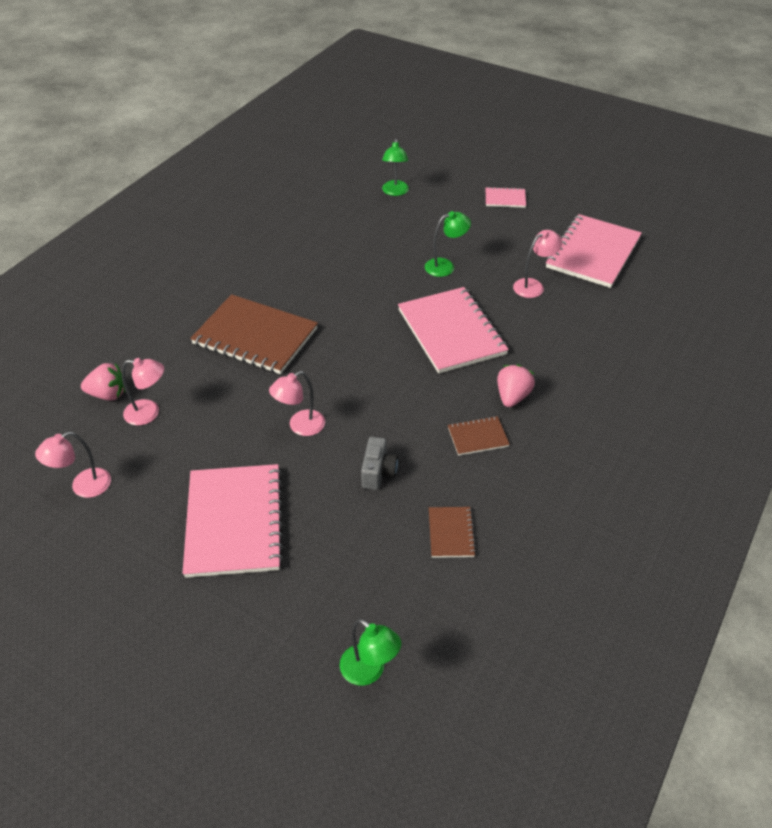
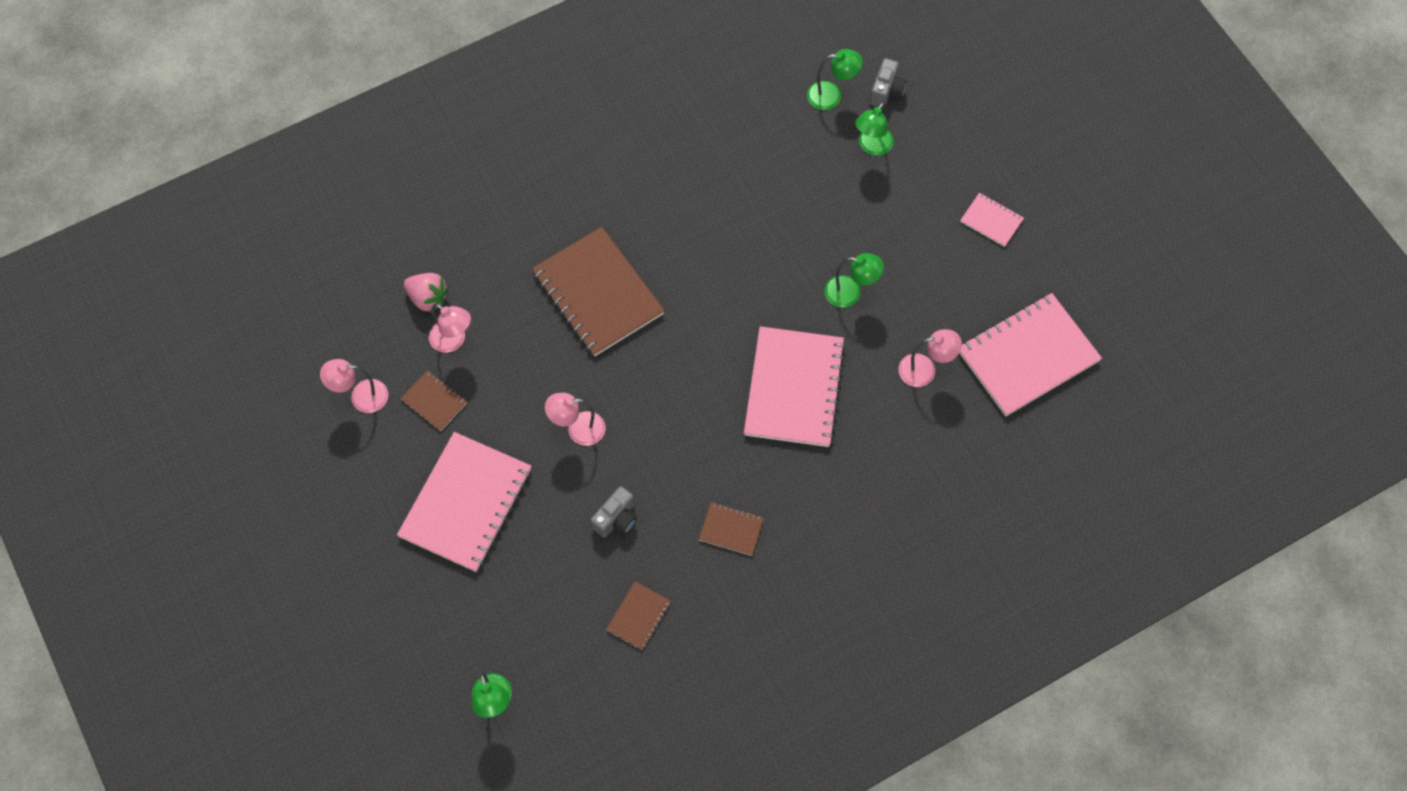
camera: 30 degrees right, 20 degrees up
pink strawberry [497,364,535,407] -> none
none -> brown notebook [400,371,467,431]
none -> green lamp [807,49,863,110]
none -> grey camera [870,58,907,108]

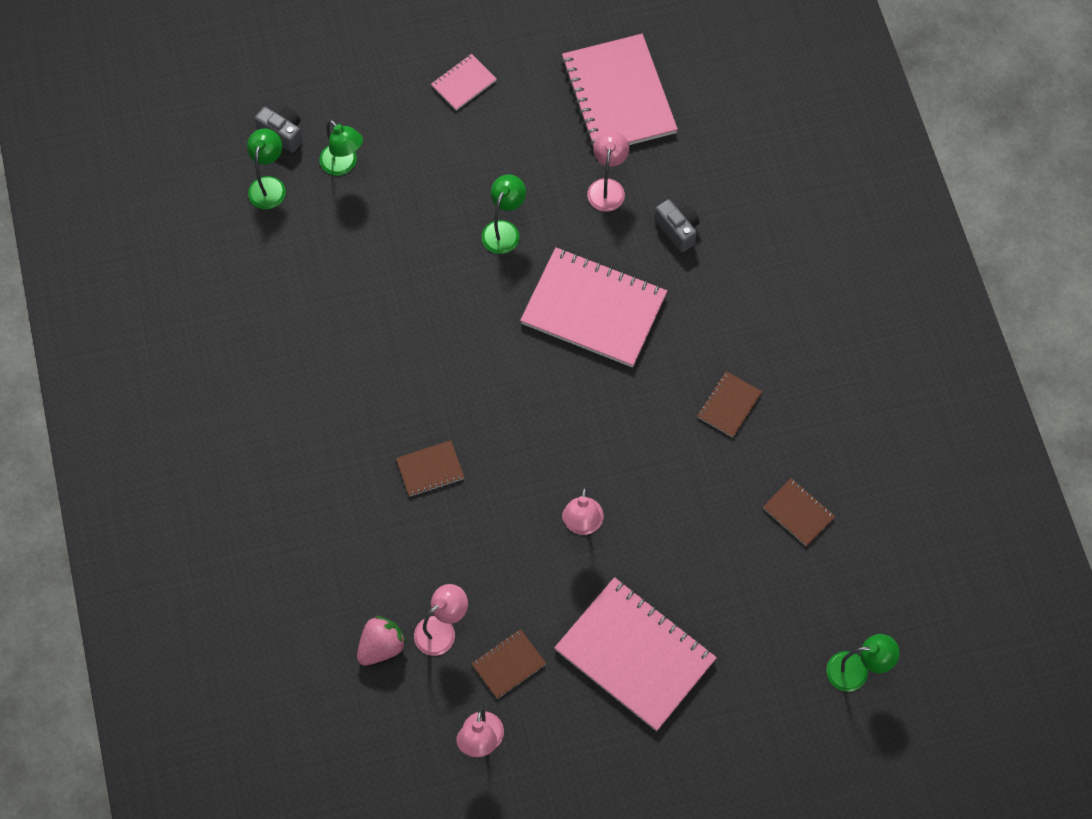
camera: 75 degrees left, 0 degrees up
brown notebook [532,227,665,356] -> brown notebook [396,440,465,497], size x0.46
grey camera [591,486,637,538] -> grey camera moved to [654,199,700,252]

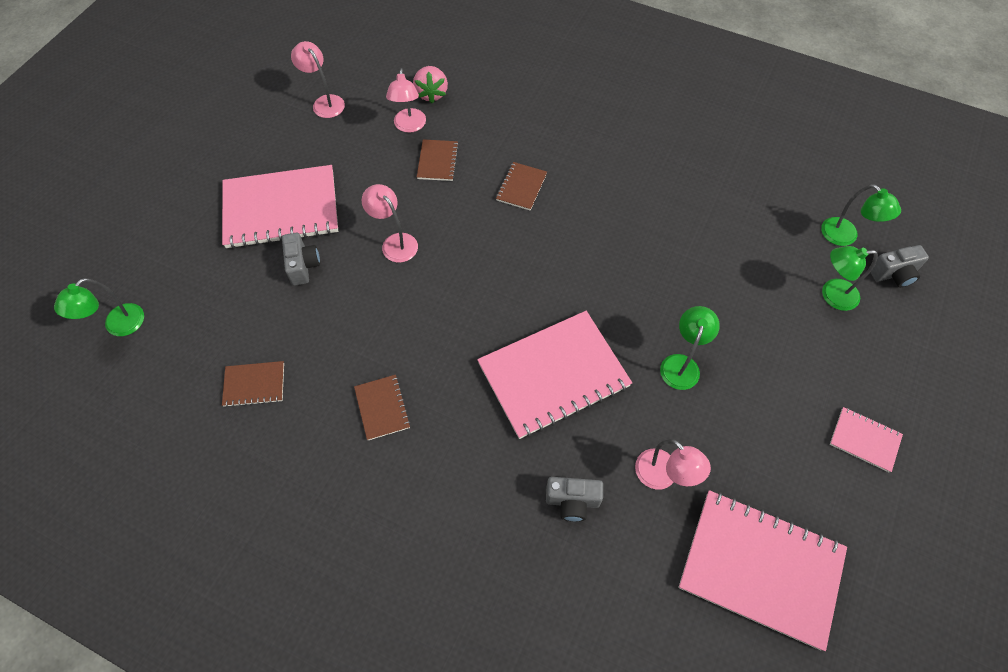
camera: 130 degrees right, 5 degrees down
pink notebook [431,54,497,111] -> pink notebook turned 60 degrees counterclockwise [830,407,903,473]
brown notebook [471,629,546,699] -> brown notebook moved to [417,139,459,181]
green lamp [482,174,526,254] -> green lamp turned 135 degrees counterclockwise [660,306,720,390]
none -> grey camera [282,233,320,286]

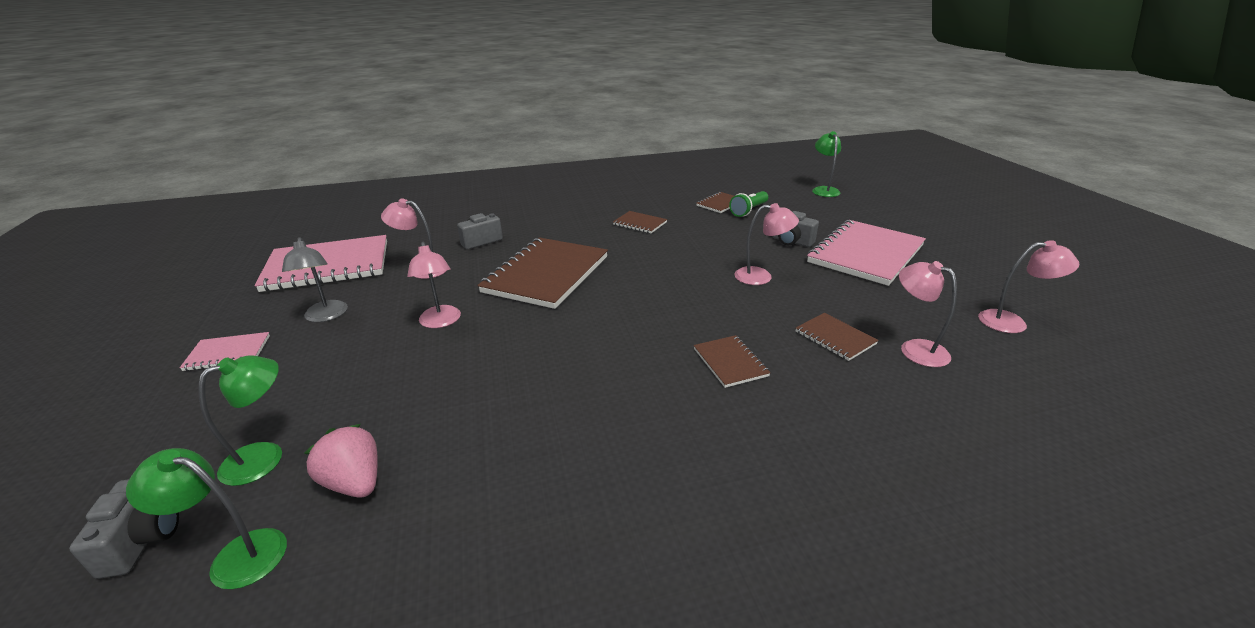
camera: 140 degrees right, 30 degrees down
pink strawberry [413,66,448,103] -> pink strawberry moved to [305,424,378,498]
pink notebook [477,311,632,439] -> brown notebook [477,237,608,309]
green lamp [660,306,720,390] -> pink lamp [407,242,461,328]
grey camera [870,245,929,288] -> grey camera turned 135 degrees clockwise [69,479,179,579]
none -> grey lamp [282,237,348,322]
none -> green flashlight [729,191,768,217]

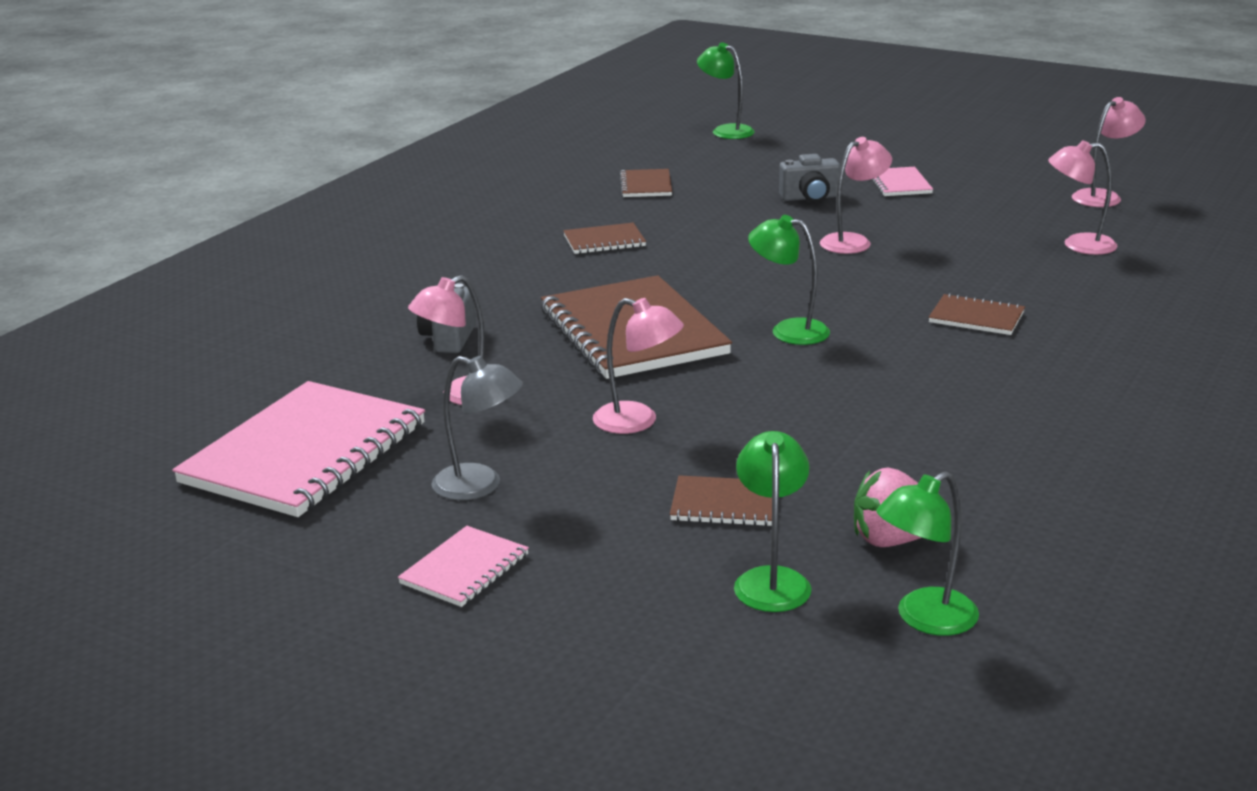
camera: 45 degrees left, 5 degrees down
grey camera [69,479,179,579] -> none
green flashlight [729,191,768,217] -> none
brown notebook [796,313,879,361] -> brown notebook moved to [670,475,772,526]
pink notebook [807,220,926,286] -> pink notebook [871,167,933,196], size x0.46
none -> green lamp [748,215,830,345]

